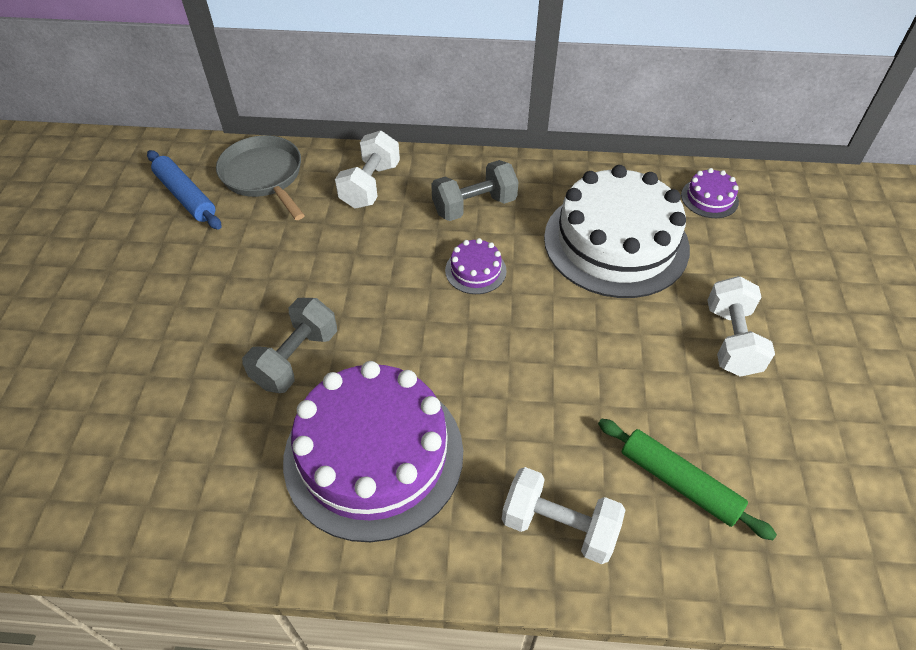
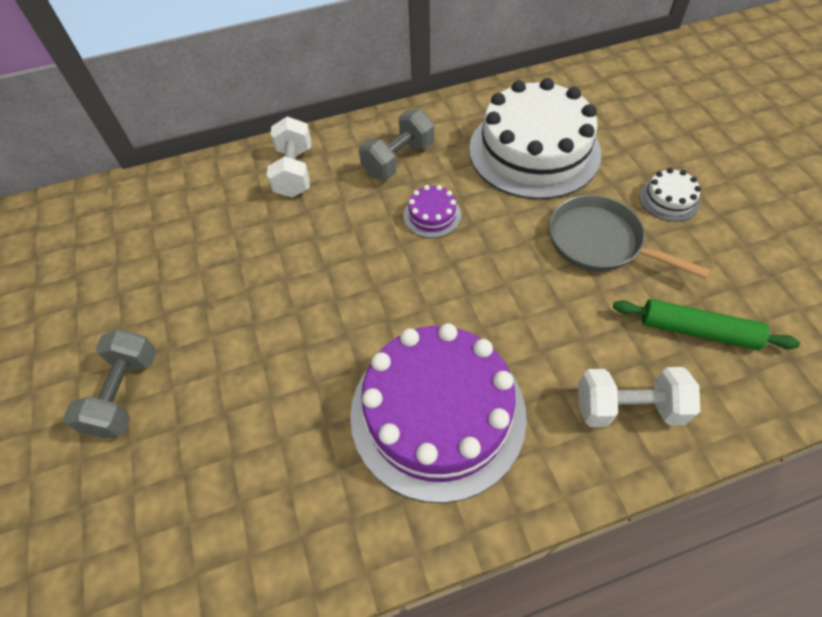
camera: 20 degrees left, 5 degrees up
blue rolling pin [147,150,221,229] -> none
grey pan [216,135,305,220] -> grey pan moved to [549,195,710,279]
grey dumbbell [242,298,337,393] -> grey dumbbell moved to [63,329,157,438]
purple cake [681,168,739,218] -> none
white dumbbell [707,276,775,377] -> white cake [639,168,701,222]

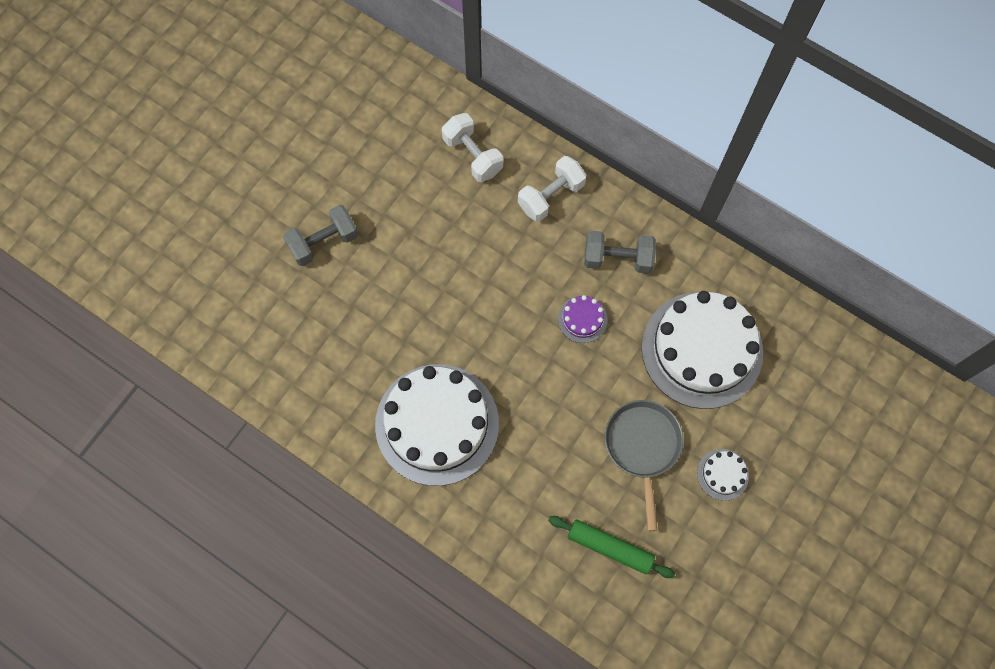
camera: 50 degrees right, 15 degrees up
purple cake [350,323,527,503] -> white cake [375,364,499,486]
white dumbbell [578,367,700,427] -> white dumbbell moved to [442,113,503,182]
green rolling pin [613,299,800,350] -> green rolling pin turned 45 degrees counterclockwise [548,516,675,578]

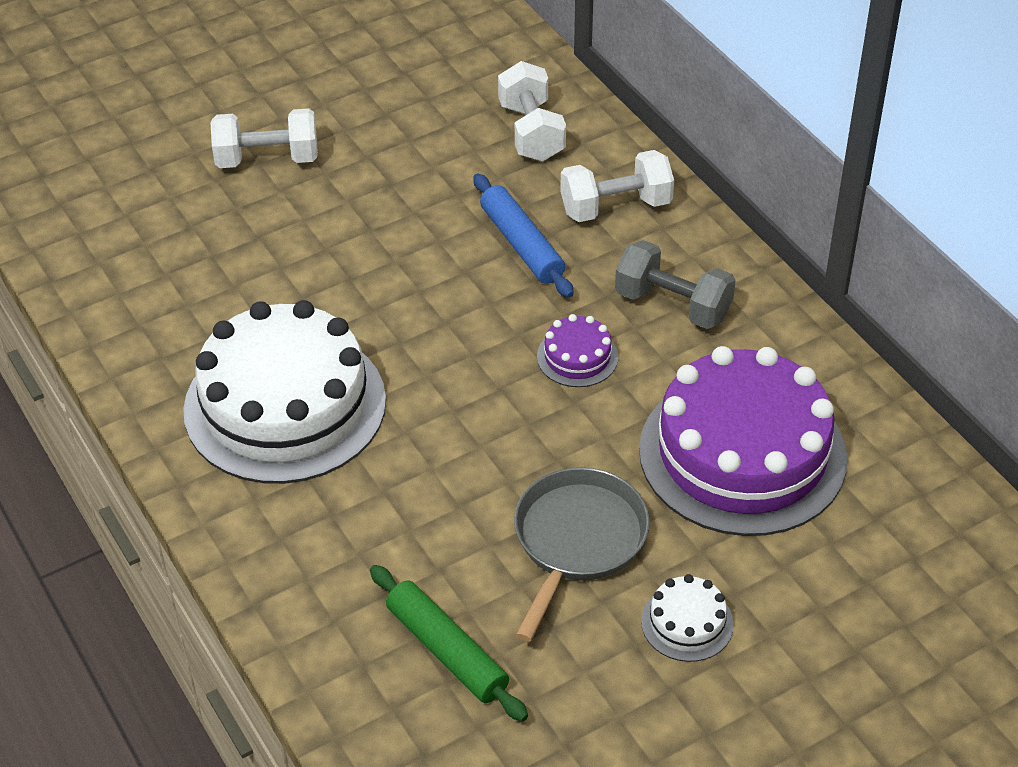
camera: 25 degrees right, 25 degrees down
grey dumbbell [283,205,358,266] -> white dumbbell [210,108,318,168]
white cake [641,291,763,409] -> purple cake [639,346,847,536]
none -> blue rolling pin [473,173,574,298]

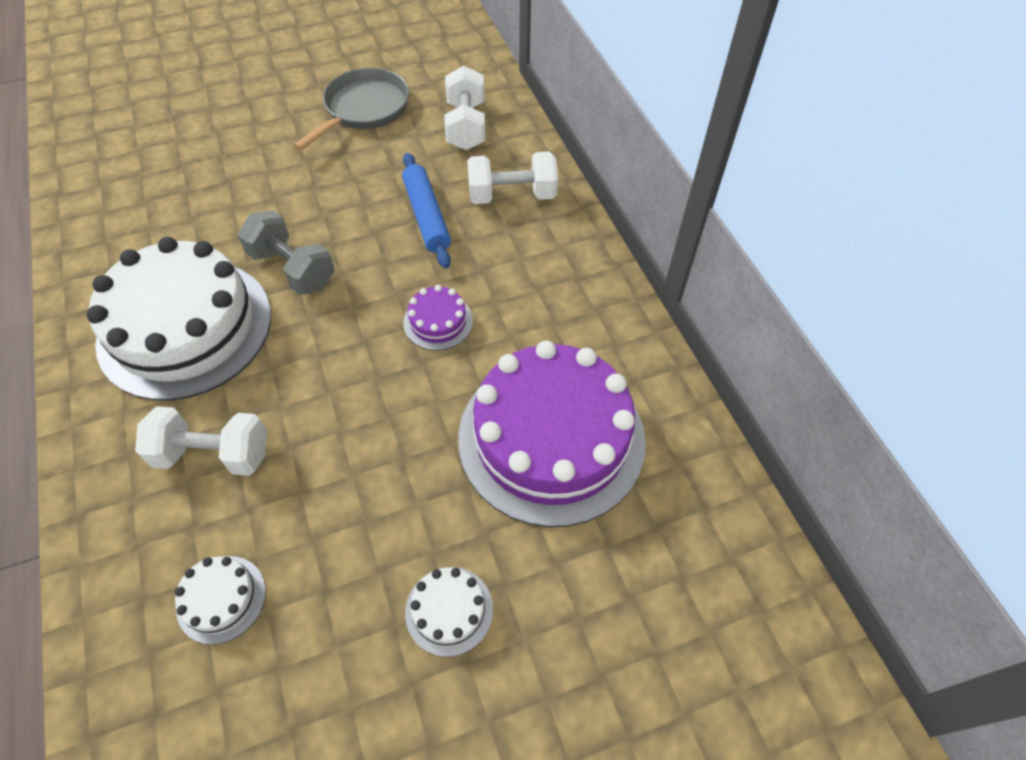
camera: 10 degrees right, 10 degrees up
white dumbbell [210,108,318,168] -> white dumbbell moved to [135,406,267,476]
green rolling pin [370,565,528,722] -> white cake [175,556,266,645]
grey pan [514,467,650,642] -> grey pan moved to [293,68,409,151]
grey dumbbell [615,240,736,329] -> grey dumbbell moved to [238,210,334,295]

